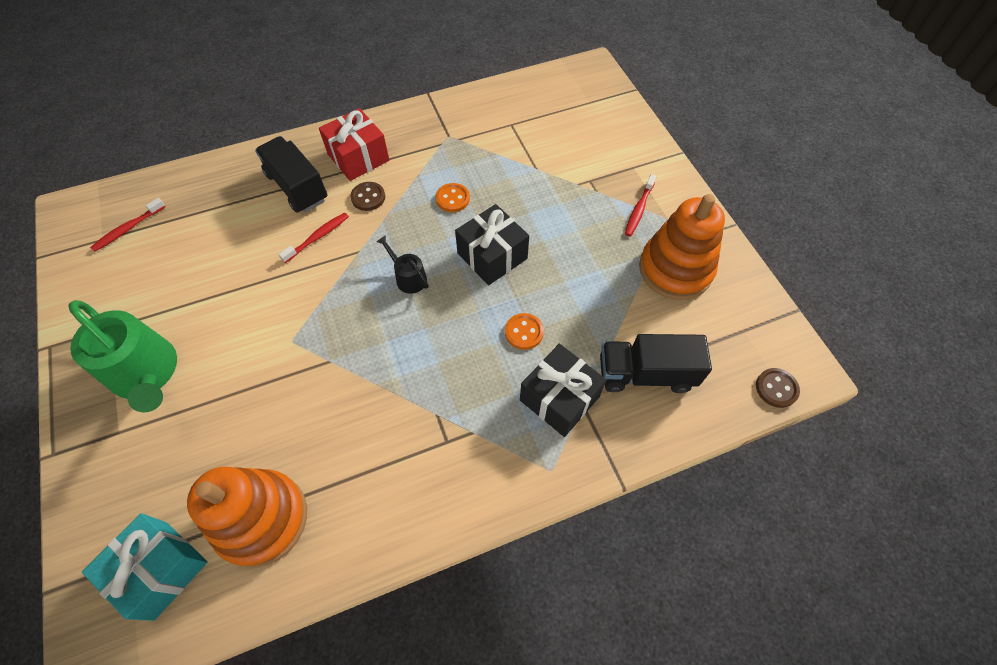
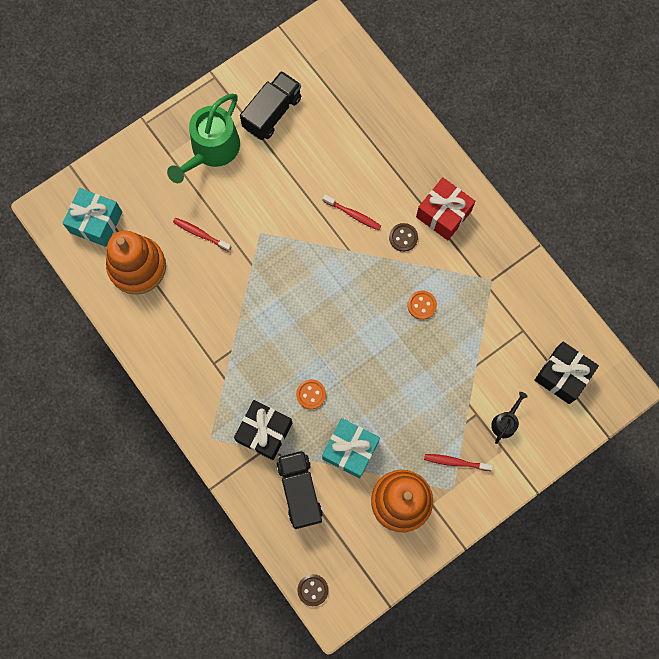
camera: 75 degrees right, 15 degrees up
red toothbrush [90,198,166,252] -> red toothbrush moved to [173,218,231,252]
black truck [255,136,327,213] -> black truck moved to [240,71,301,140]
black watering can [377,235,429,294] -> black watering can moved to [491,392,528,444]
black gift [455,204,529,285] -> black gift moved to [534,342,599,404]
none -> turquoise gift [322,418,380,479]

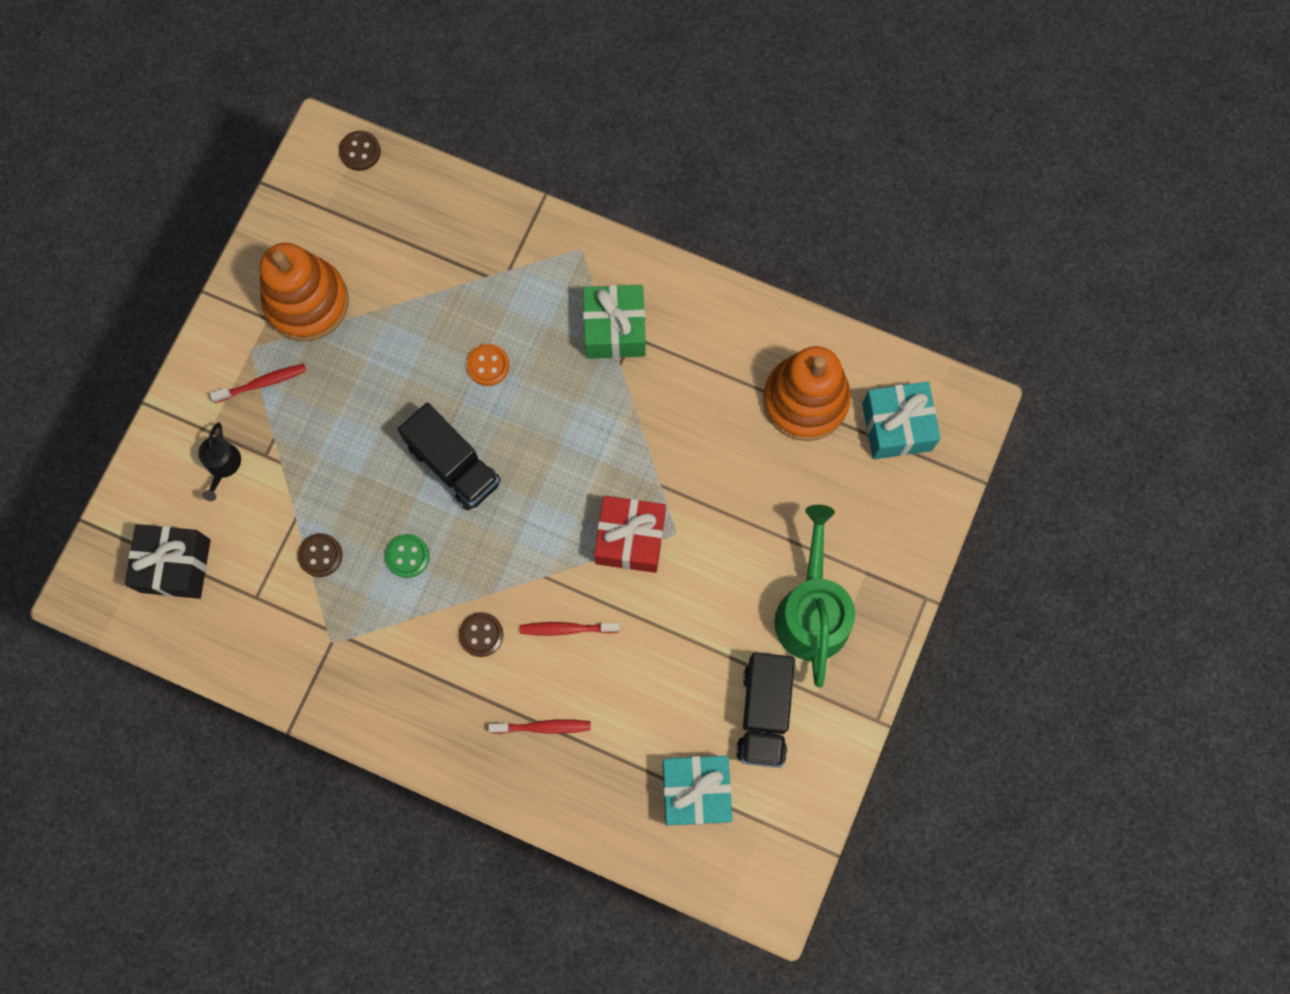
camera: 150 degrees right, 0 degrees up
red toothbrush [173,218,231,252] -> red toothbrush moved to [488,719,591,734]
black gift [234,400,292,460] -> none
black truck [277,450,323,529] -> black truck moved to [398,403,501,510]
turquoise gift [322,418,380,479] -> turquoise gift moved to [663,756,732,825]
orange button [408,290,437,320] -> green button [385,534,430,578]
red gift [416,177,475,240] -> red gift moved to [594,496,666,573]
none -> brown button [298,533,343,577]
none -> green gift [583,285,646,359]

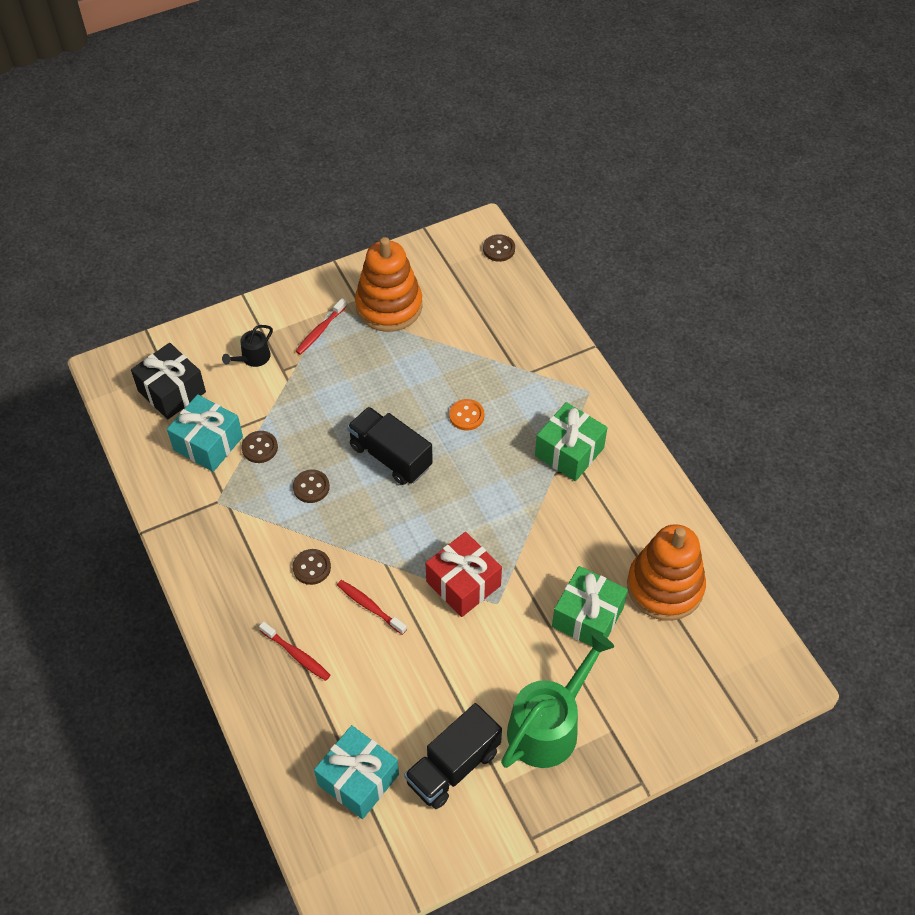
camera: 40 degrees right, 20 degrees down
red toothbrush [210,364,306,403] -> red toothbrush turned 105 degrees clockwise [296,298,347,355]
green button [385,534,430,578] -> brown button [293,470,330,503]
black truck [398,403,501,510] -> black truck turned 135 degrees clockwise [347,407,433,485]
turquoise gift [862,381,941,460] -> turquoise gift moved to [167,394,243,472]
none -> green gift [552,566,628,647]

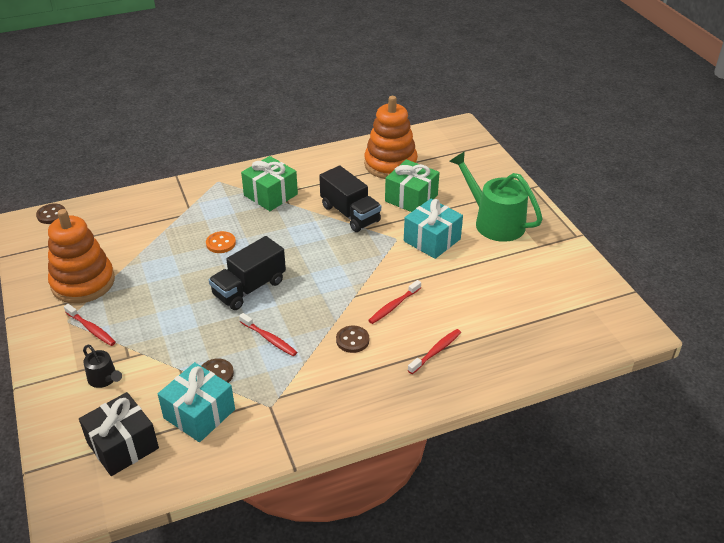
camera: 85 degrees left, 15 degrees down
brown button [293,470,330,503] -> red toothbrush [239,313,297,356]
turquoise gift [314,725,399,819] -> turquoise gift moved to [404,199,463,259]
black truck [404,703,502,809] -> black truck moved to [319,166,381,232]
red gift [426,532,502,617] -> none

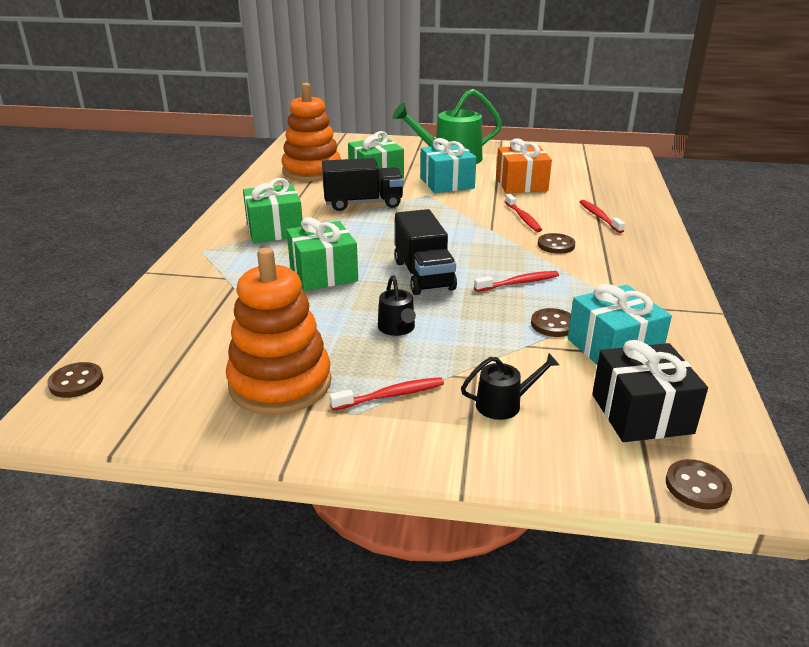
camera: 60 degrees left, 10 degrees down
orange button [206,231,236,253] -> green gift [287,217,358,291]
none -> black watering can [378,275,416,336]
none -> orange gift [496,138,552,193]
none -> brown button [666,459,732,510]

